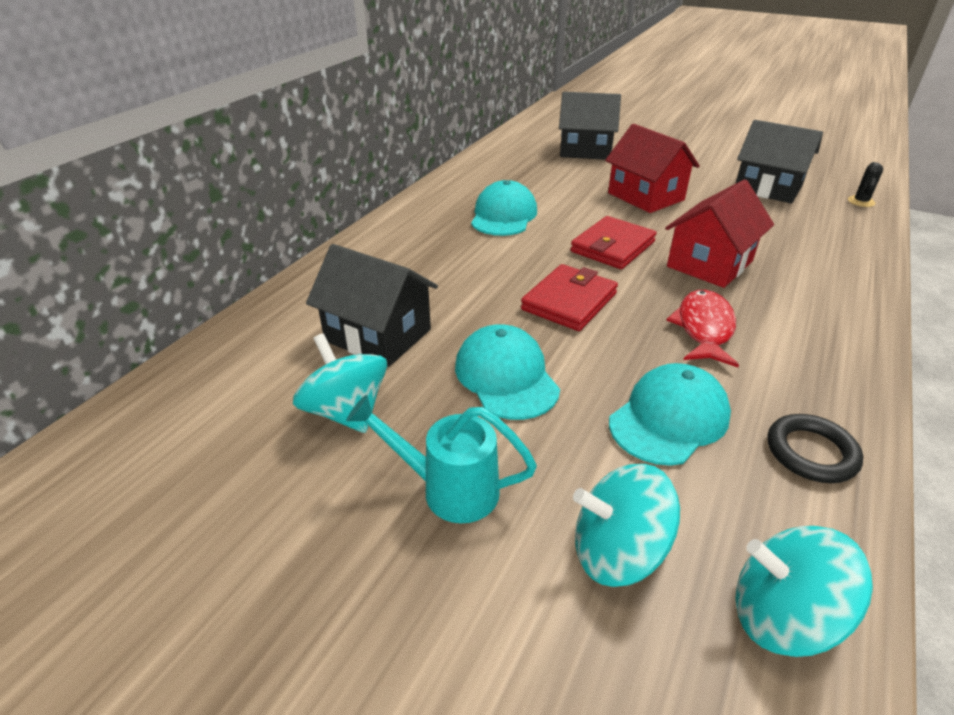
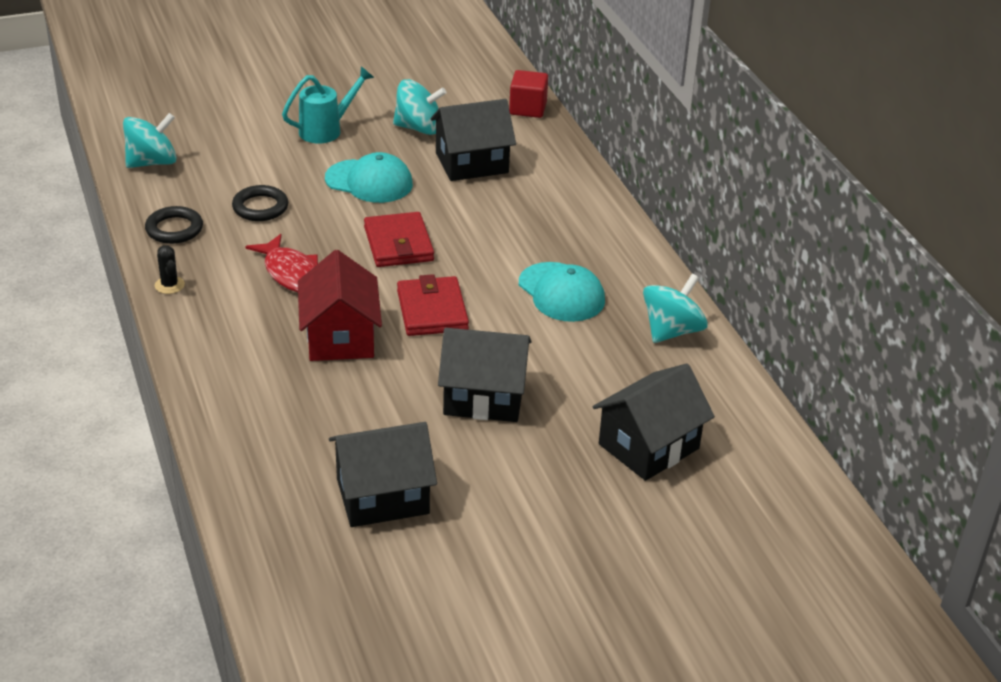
camera: 130 degrees right, 0 degrees up
turquoise spinning top [573,464,680,587] -> turquoise spinning top moved to [643,274,708,343]
red house [605,124,700,213] -> black house [438,328,532,422]
turquoise cap [609,363,731,466] -> black ring [232,185,288,221]
black cactus [848,162,883,207] -> black cactus moved to [155,245,185,294]
none -> red cube [509,70,548,118]

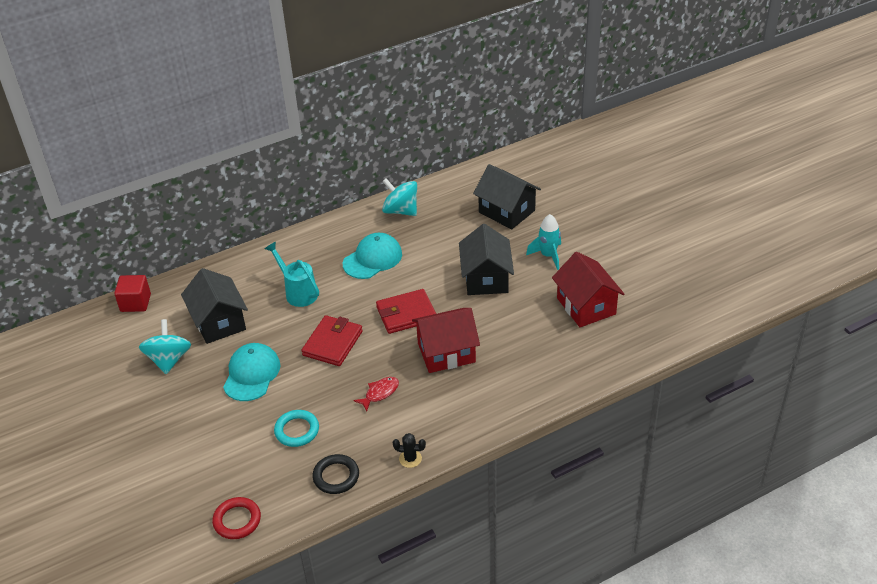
camera: 95 degrees left, 5 degrees up
turquoise spinning top [123,113,177,168] -> red ring [212,497,261,539]
black cactus [155,245,185,294] -> black cactus turned 45 degrees clockwise [393,433,426,468]
black ring [232,185,288,221] -> turquoise ring [274,410,319,447]
red fish [245,234,318,292] -> red fish [353,377,399,411], size x0.65
turquoise watering can [282,66,374,143] -> turquoise watering can moved to [265,242,319,307]
black house [329,422,437,527] -> red house [552,252,624,327]
red wallet [364,212,434,267] -> red wallet turned 45 degrees counterclockwise [301,315,363,366]
none -> turquoise rocket [526,214,561,270]

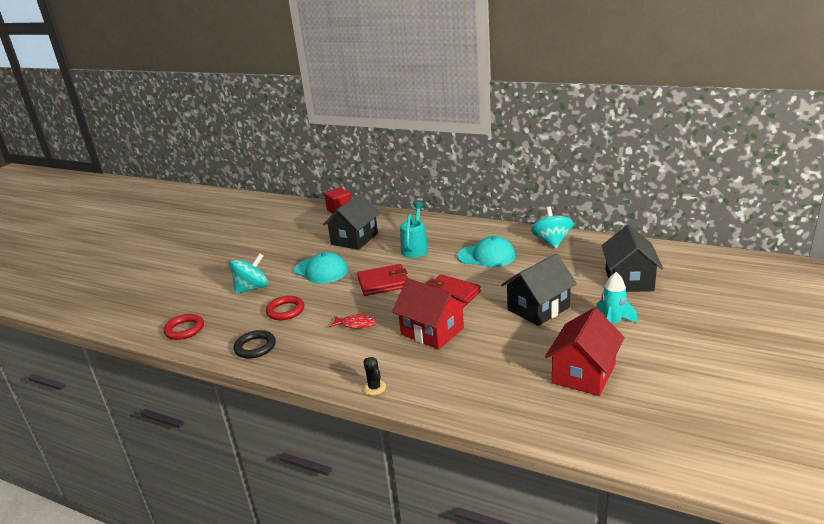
camera: 55 degrees right, 15 degrees down
turquoise spinning top [139,319,191,374] -> turquoise spinning top moved to [230,253,268,294]
turquoise cap [223,343,280,401] -> turquoise cap turned 60 degrees clockwise [294,252,348,284]
turquoise ring [274,410,319,447] -> red ring [266,296,305,320]
black cactus [393,433,426,468] -> black cactus moved to [363,357,386,395]

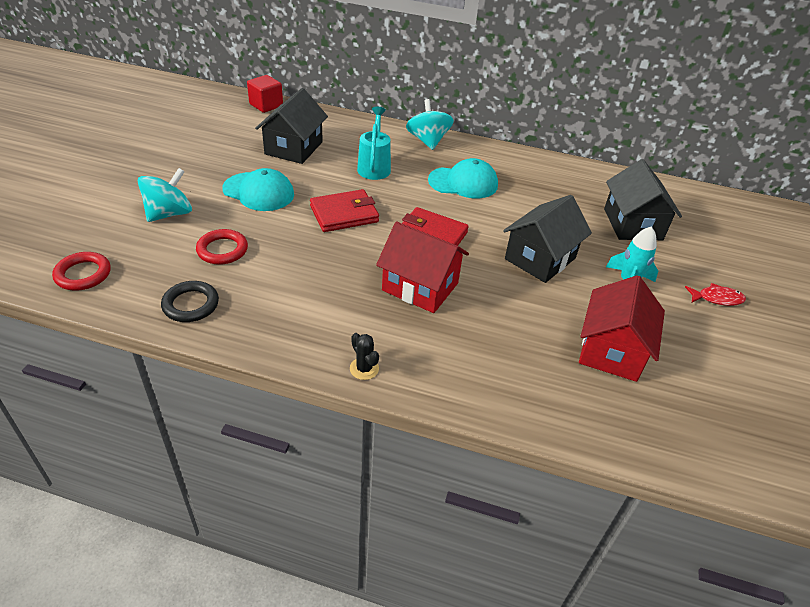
camera: 15 degrees left, 15 degrees up
red fish [329,313,376,329] -> red fish moved to [685,283,746,306]
turquoise spinning top [531,206,573,248] -> turquoise spinning top moved to [406,99,454,150]

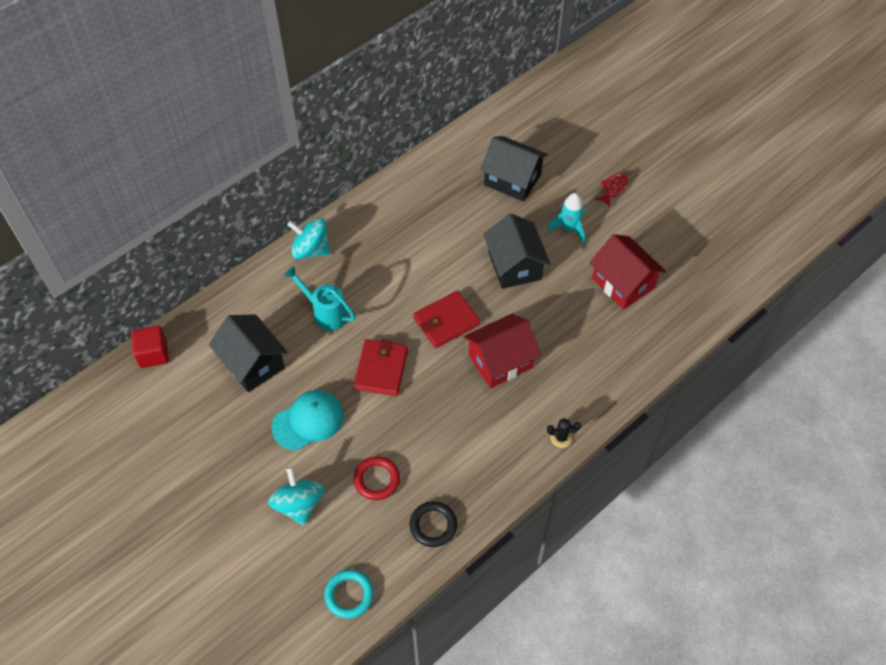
camera: 55 degrees left, 15 degrees up
red ring [52,252,111,291] -> turquoise ring [324,570,374,619]
turquoise cap [428,158,498,198] -> none

